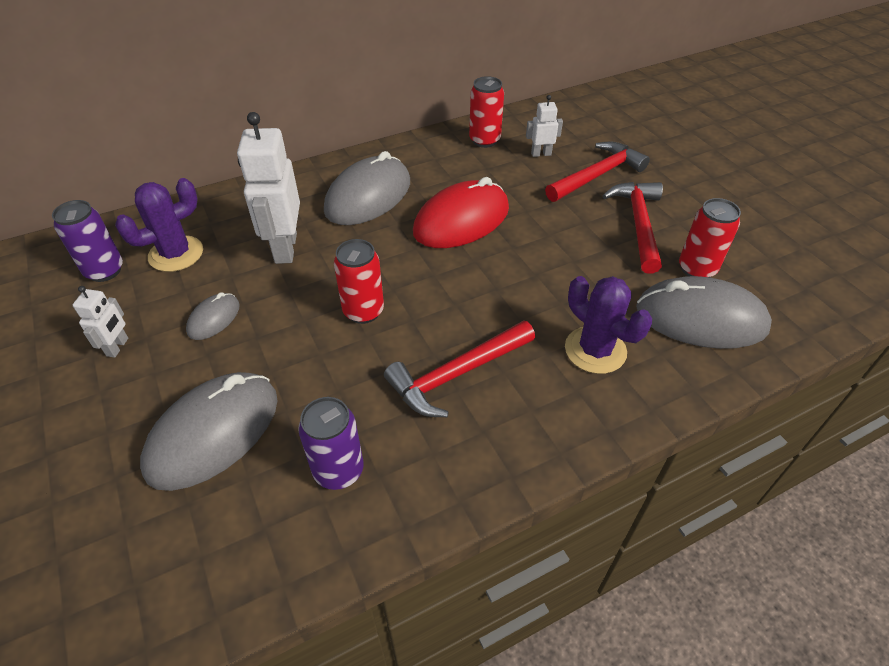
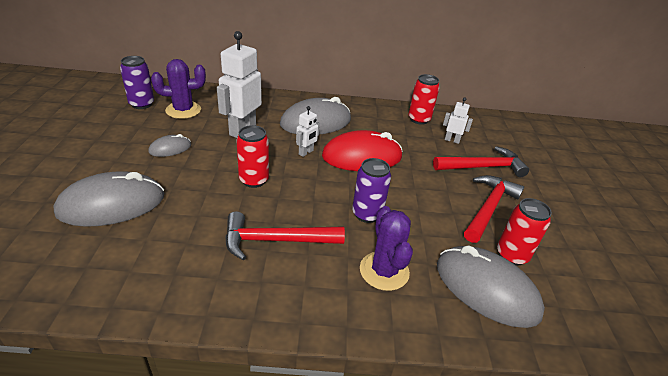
camera: 25 degrees right, 10 degrees down
white robot [73,286,128,358] -> white robot moved to [296,106,320,157]
purple can [298,397,363,490] -> purple can moved to [352,158,391,223]

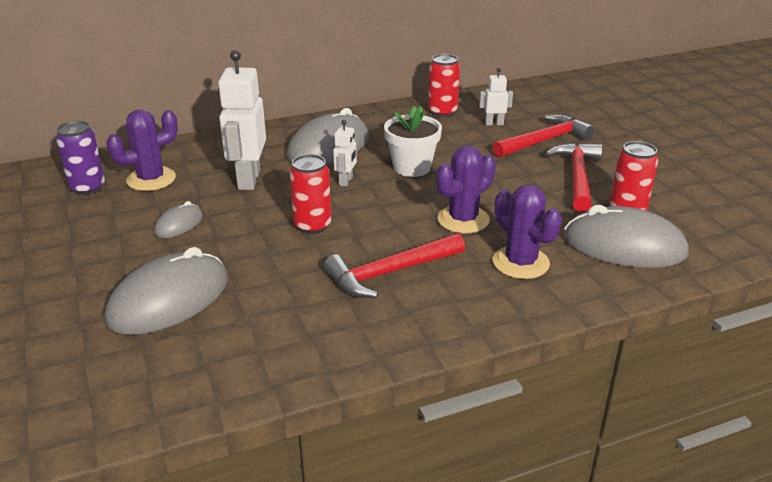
camera: 20 degrees left, 5 degrees down
red mouse [322,130,402,171] -> white flower pot [384,106,442,177]
purple can [352,158,391,223] -> purple cactus [436,146,496,234]

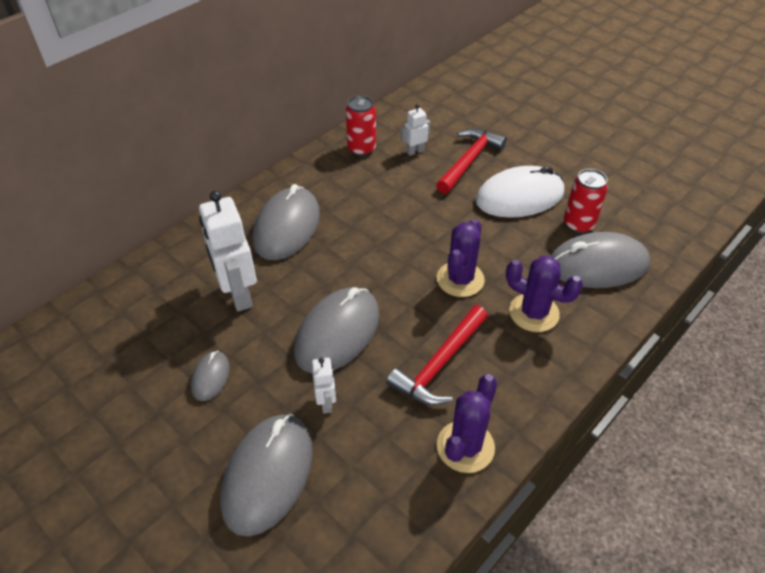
camera: 25 degrees left, 15 degrees up
purple can [56,121,105,195] -> none
purple cactus [106,109,178,191] -> purple cactus moved to [437,374,497,473]
red can [290,154,332,234] -> grey mouse [294,287,380,373]
white robot [333,120,357,187] -> white robot moved to [312,357,336,414]
white flower pot [384,106,442,177] -> none
red hammer [545,143,602,212] -> white mouse [475,166,564,218]

